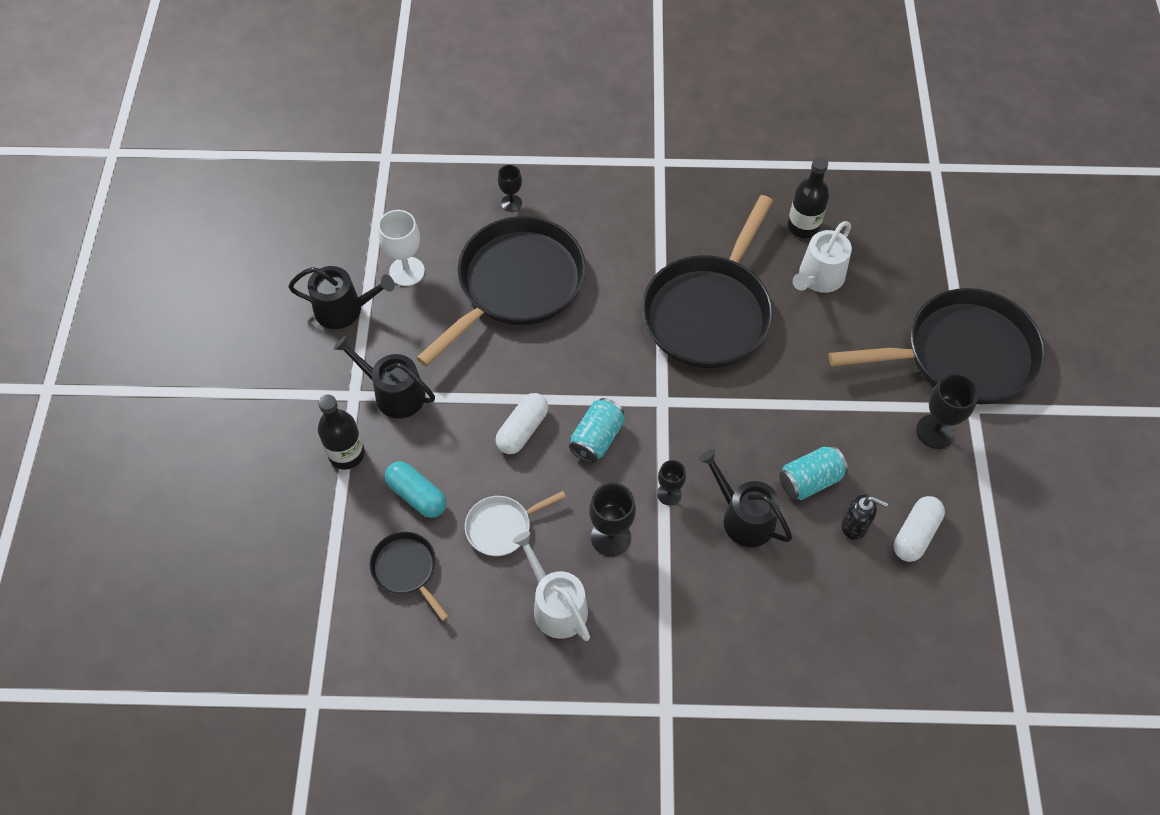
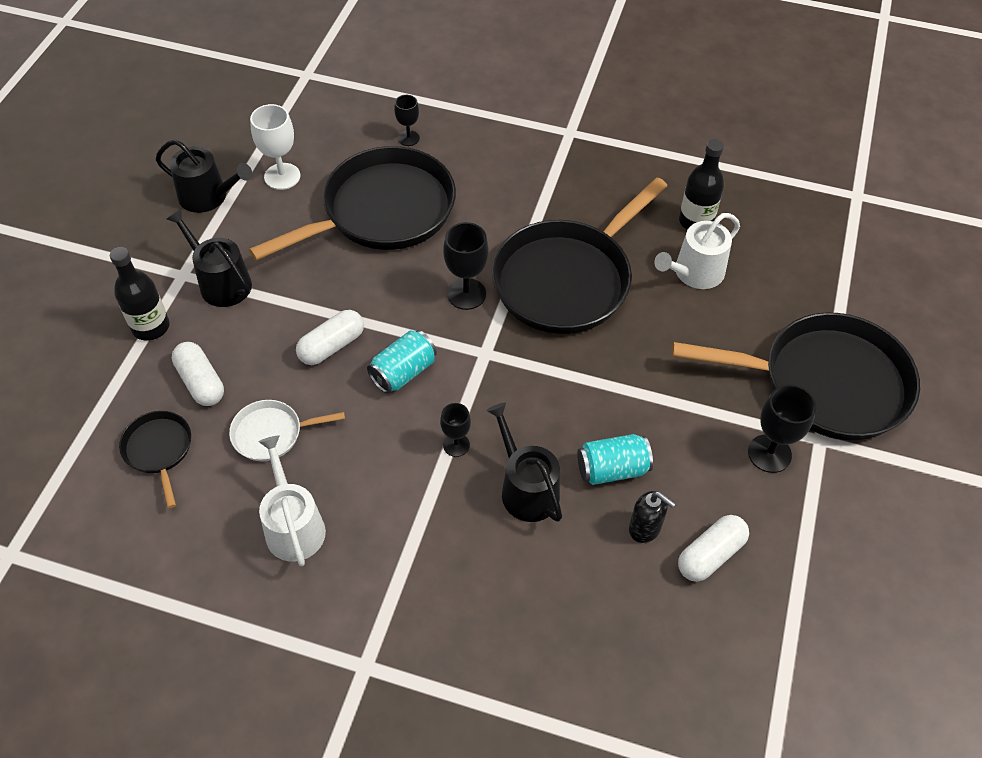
camera: 15 degrees right, 5 degrees down
turquoise capsule [385,461,446,518] -> white capsule [172,342,224,406]
black goblet [589,483,636,556] -> black goblet moved to [443,222,489,310]

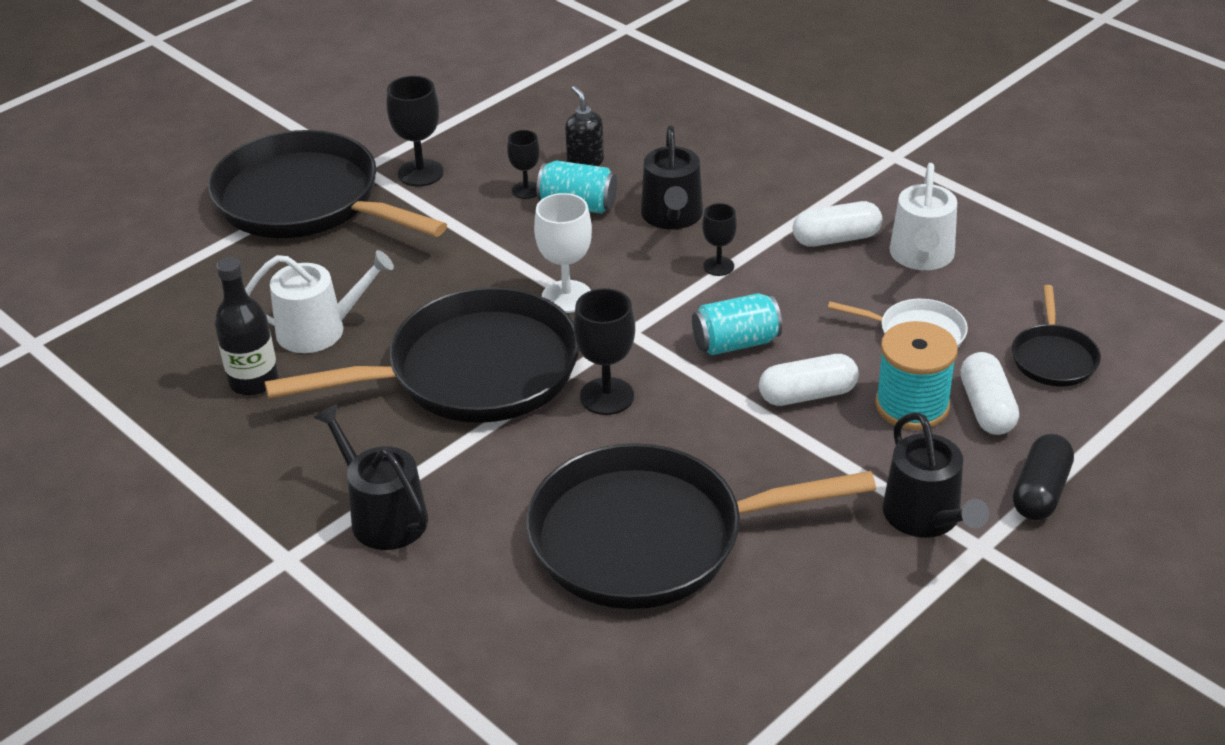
camera: 150 degrees left, 15 degrees down
black bottle [110,247,170,341] -> black capsule [1013,434,1074,520]
black watering can [156,139,252,213] -> black watering can moved to [314,404,428,550]
white goblet [250,104,301,190] -> white goblet moved to [534,193,592,313]
black goblet [394,95,420,146] -> black goblet moved to [507,130,540,199]
white capsule [678,515,749,582] -> white capsule moved to [793,201,882,247]
none -> turquoise spool [875,321,958,430]

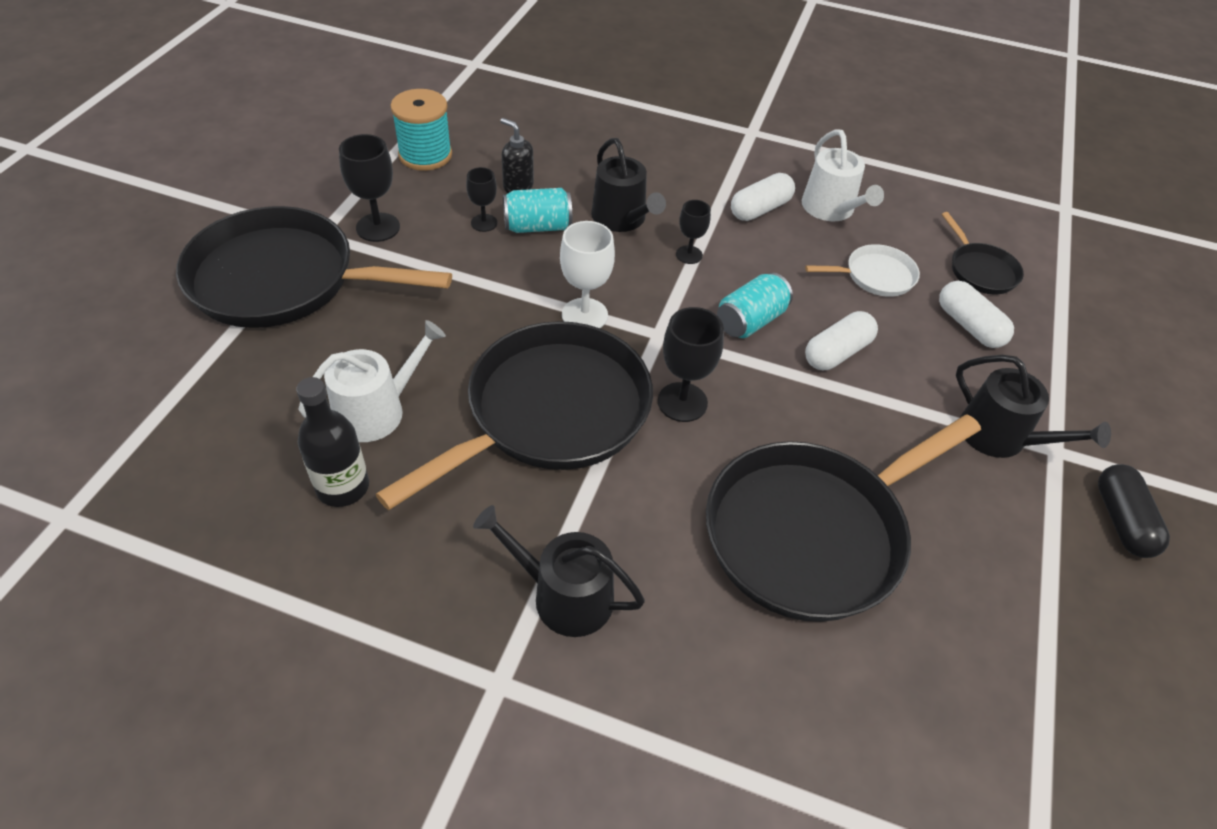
camera: 30 degrees left, 10 degrees up
turquoise spool [875,321,958,430] -> turquoise spool moved to [390,89,452,171]
black capsule [1013,434,1074,520] -> black capsule moved to [1098,464,1170,558]

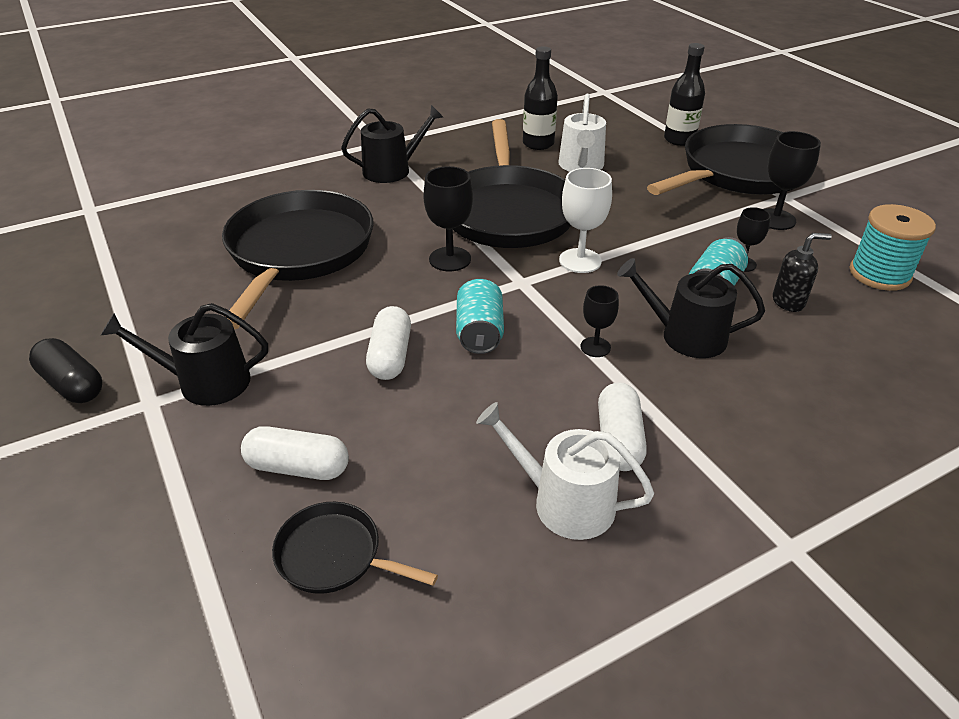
camera: 135 degrees right, 10 degrees down
white pan [805,244,920,297] -> none
none -> black bottle [664,43,705,146]

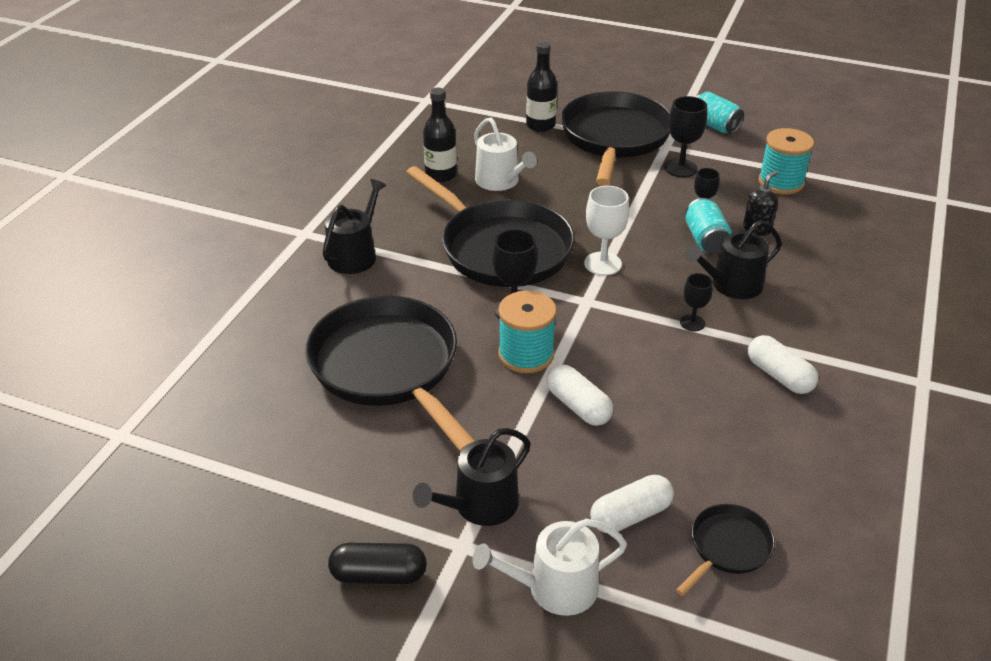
camera: 40 degrees left, 0 degrees up
black pan [272,502,438,594] -> black pan turned 150 degrees clockwise [676,504,775,596]
turquoise can [456,278,504,354] -> turquoise can moved to [696,91,744,134]
white watering can [476,402,655,540] -> white watering can moved to [473,519,627,616]
none -> turquoise spool [498,291,557,373]

